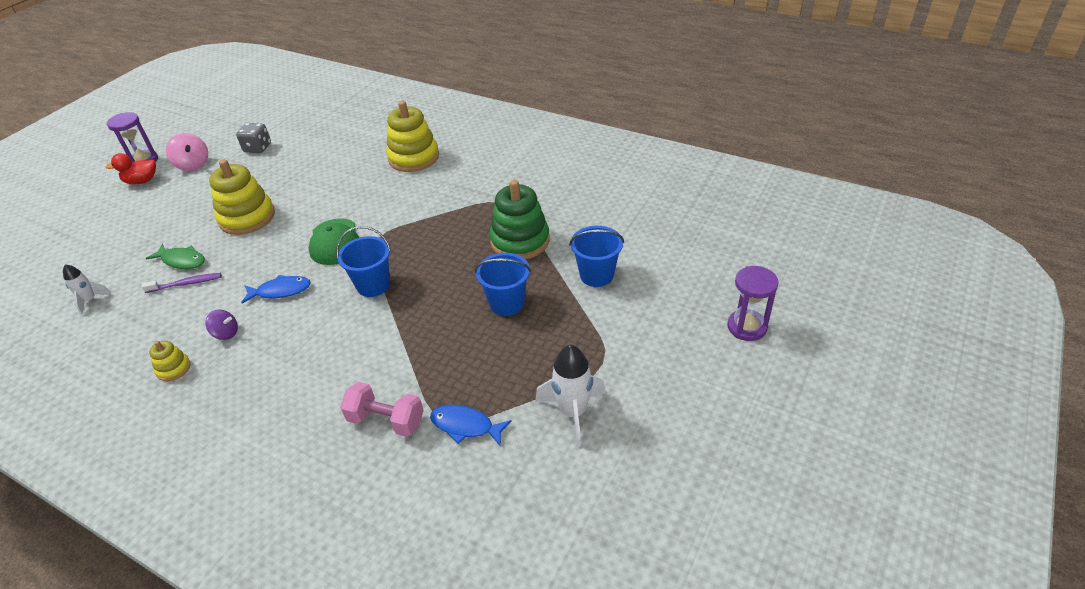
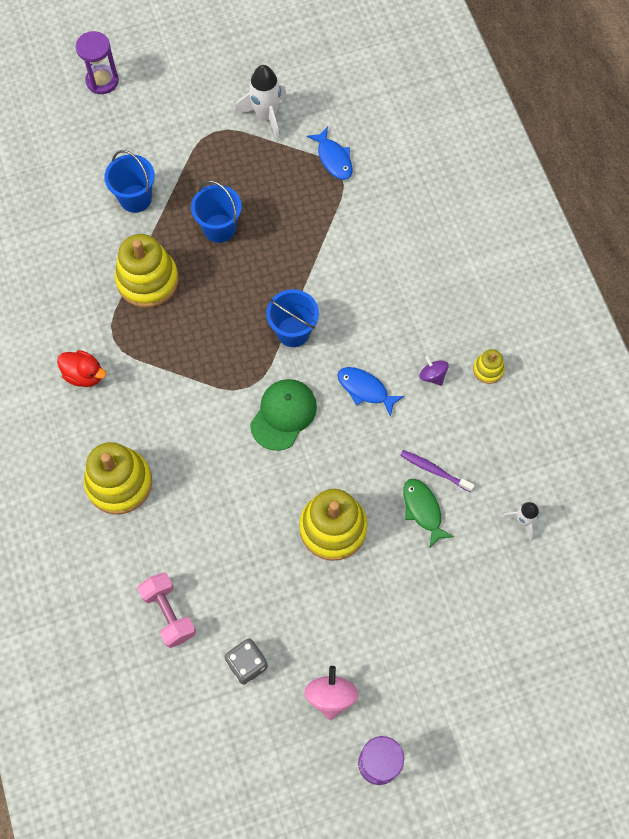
camera: 140 degrees left, 25 degrees up
red duck [106,153,156,184] -> red duck moved to [57,350,106,387]
pink dumbbell [340,382,424,437] -> pink dumbbell moved to [138,572,196,648]
green stacking toy [489,180,549,259] -> yellow stacking toy [115,234,178,308]

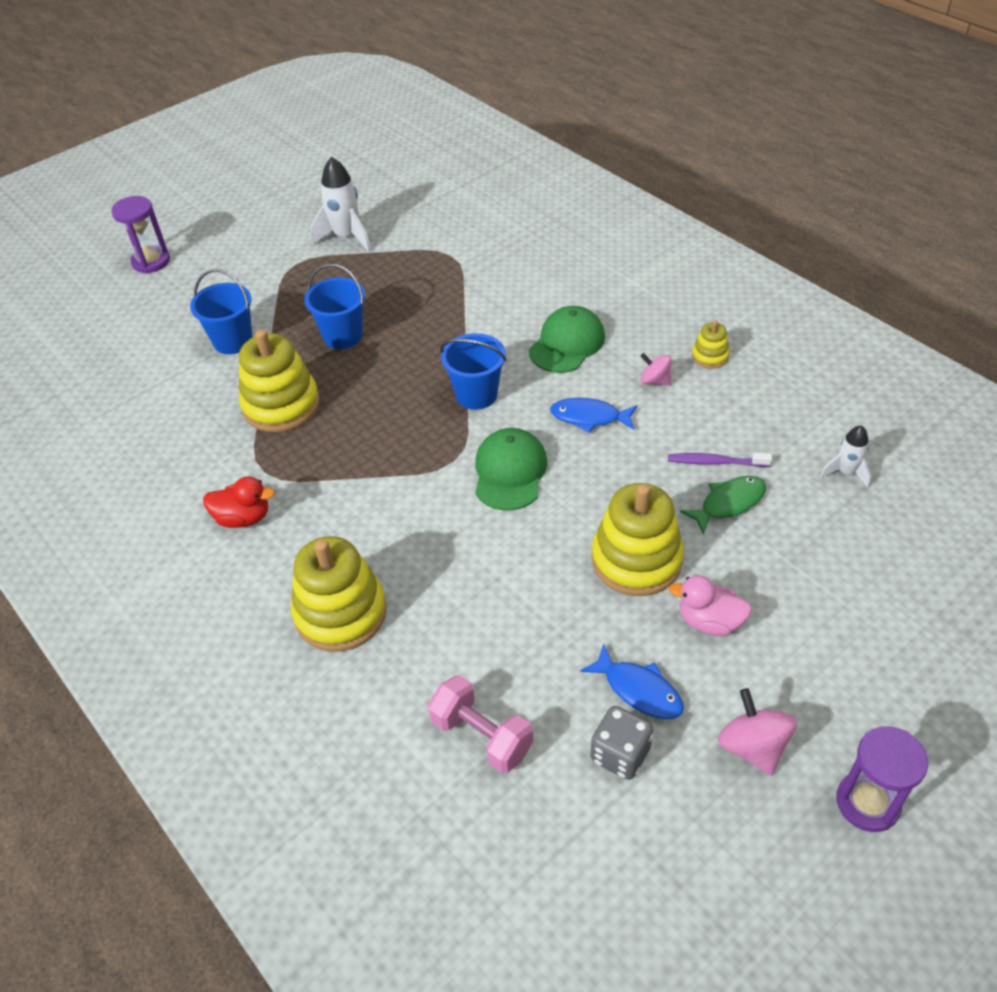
camera: 20 degrees left, 20 degrees down
blue fish [307,127,352,180] -> blue fish moved to [580,643,684,719]
green fish [403,479,454,548] -> green fish turned 105 degrees clockwise [680,476,766,534]
purple spinning top [419,356,448,386] -> pink spinning top [641,353,671,386]
none -> green cap [529,306,605,373]
none -> pink duck [669,575,752,636]

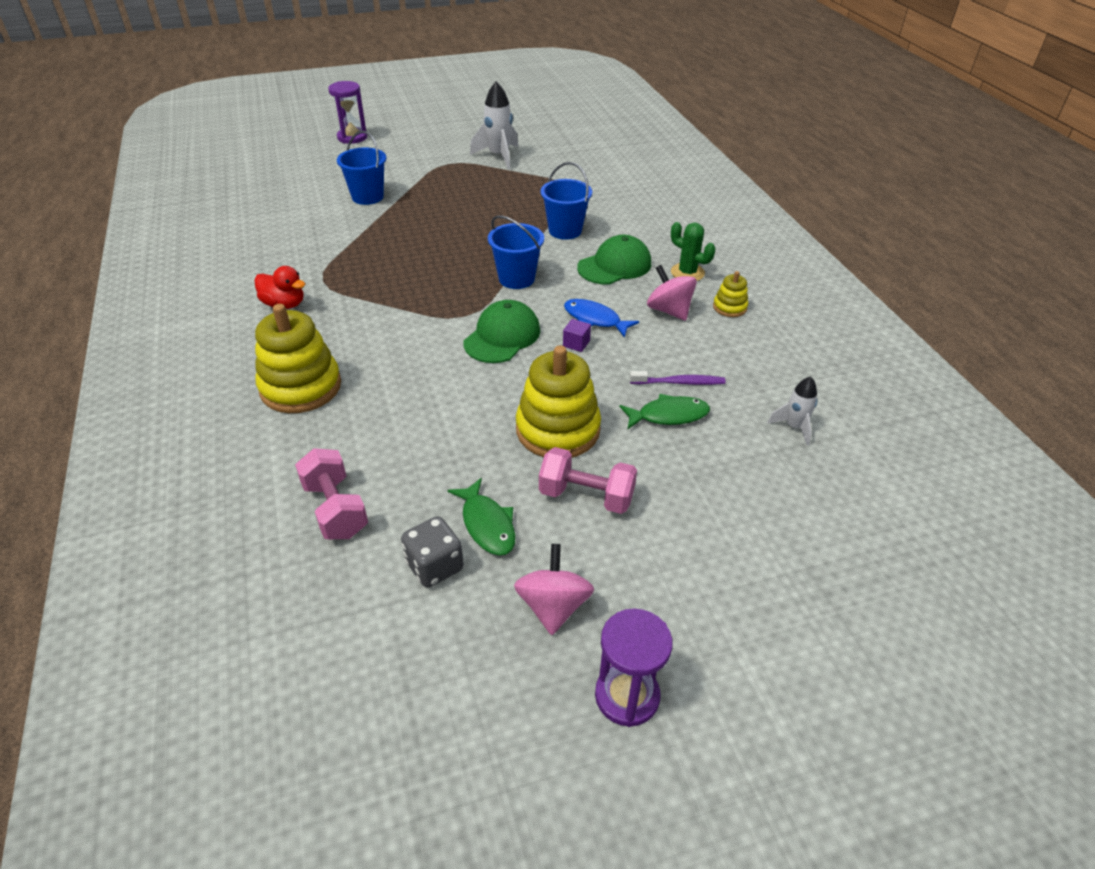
camera: 20 degrees right, 5 degrees down
yellow stacking toy [239,329,320,432] -> none
blue bucket [304,264,365,349] -> blue bucket moved to [540,162,592,240]
blue fish [580,643,684,719] -> green fish [447,478,516,555]
pink spinning top [641,353,671,386] -> pink spinning top [647,265,697,321], size x1.53
purple toothbrush [668,453,772,467] -> purple toothbrush turned 150 degrees clockwise [630,371,726,385]
pink duck [669,575,752,636] -> pink dumbbell [539,447,637,514]
none -> purple cube [563,319,591,352]
none -> green cactus [671,222,715,281]

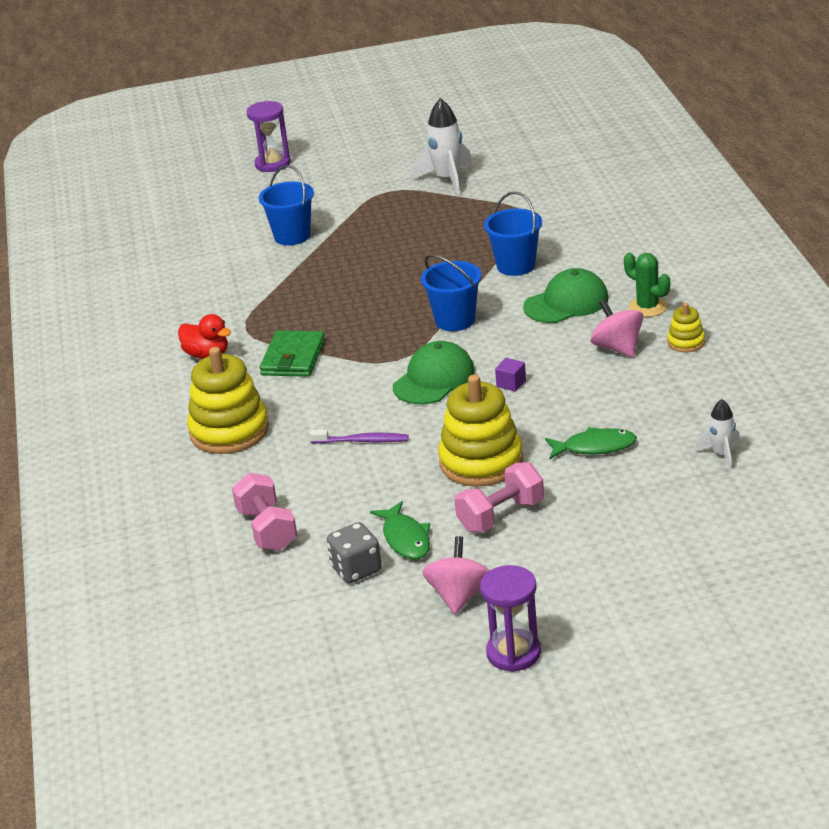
camera: 10 degrees right, 10 degrees down
pink dumbbell [539,447,637,514] -> pink dumbbell turned 60 degrees counterclockwise [454,462,544,532]
blue fish [564,299,639,338] -> none
purple toothbrush [630,371,726,385] -> purple toothbrush moved to [309,430,408,444]
none -> green wallet [260,330,325,377]

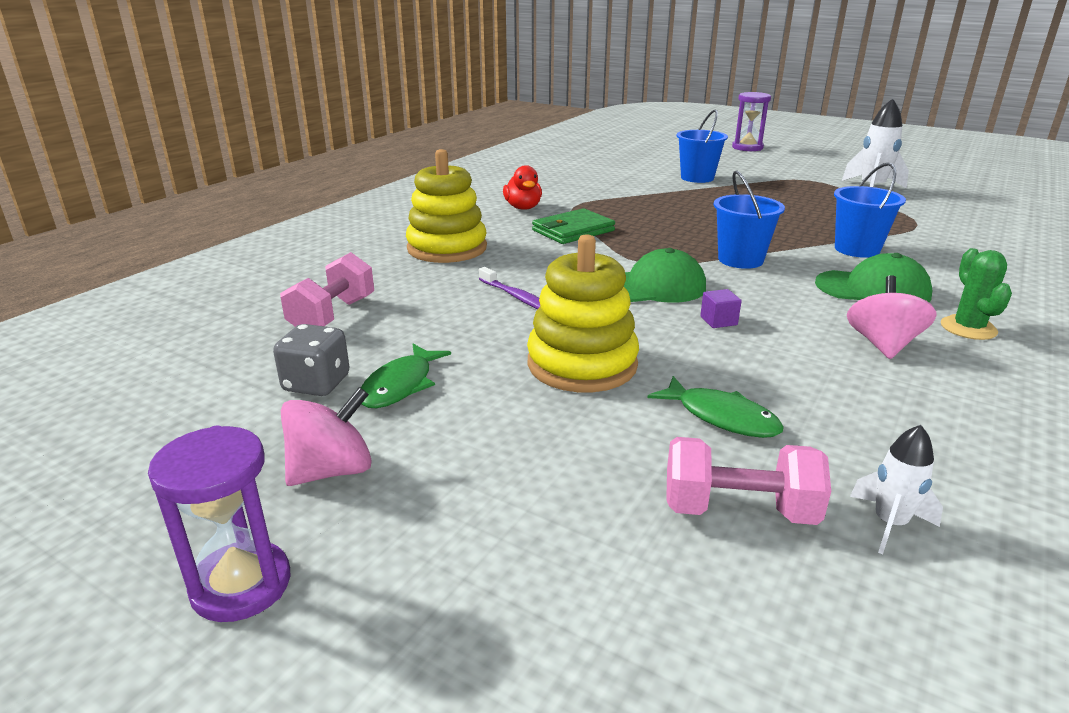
camera: 40 degrees right, 5 degrees down
pink dumbbell [454,462,544,532] -> pink dumbbell moved to [666,437,831,525]
yellow stacking toy [667,303,705,352] -> none

